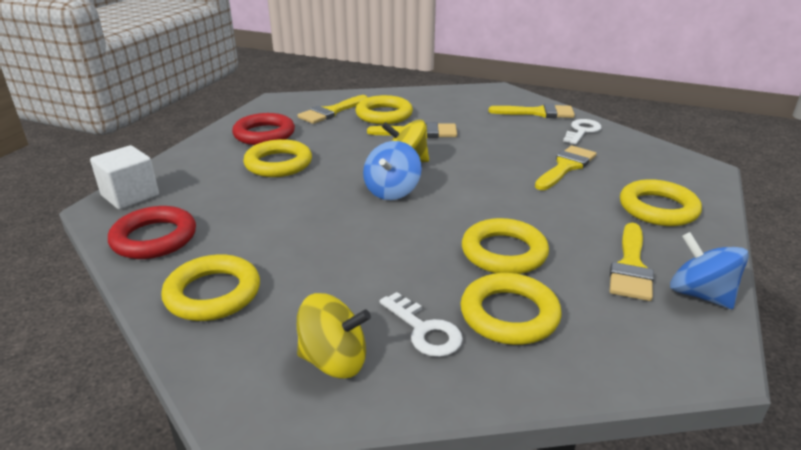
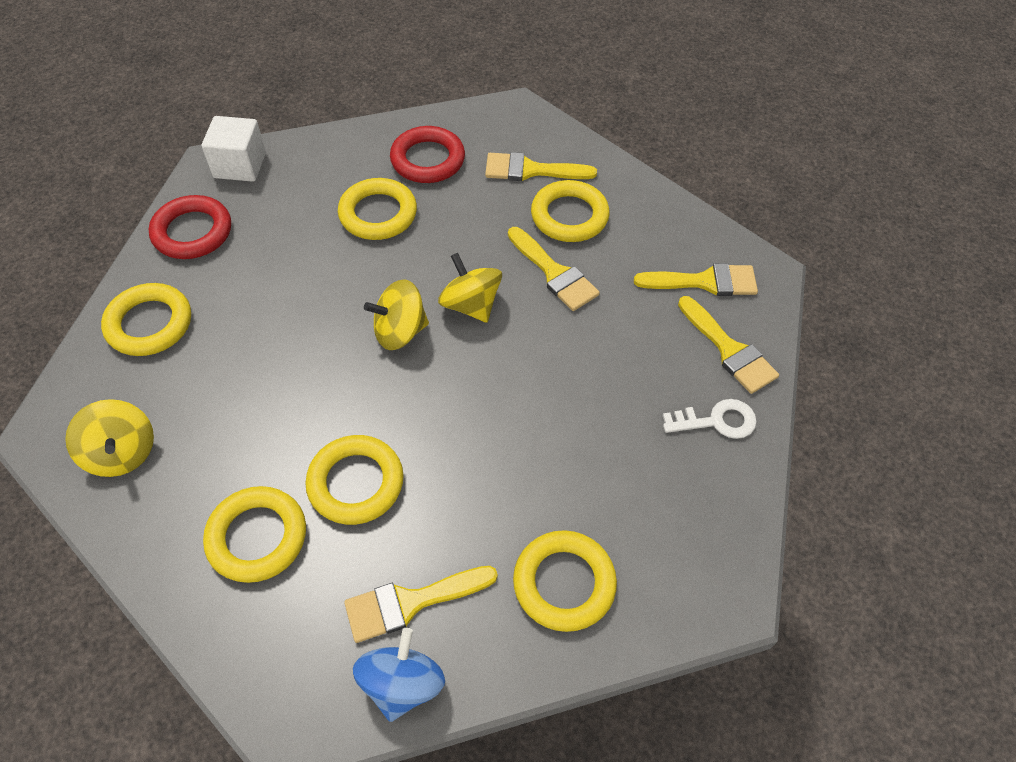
camera: 50 degrees right, 25 degrees up
blue spinning top [363,141,422,200] -> yellow spinning top [364,279,429,350]
white key [380,292,463,357] -> none
yellow brush [535,146,597,190] -> yellow brush moved to [634,263,758,296]

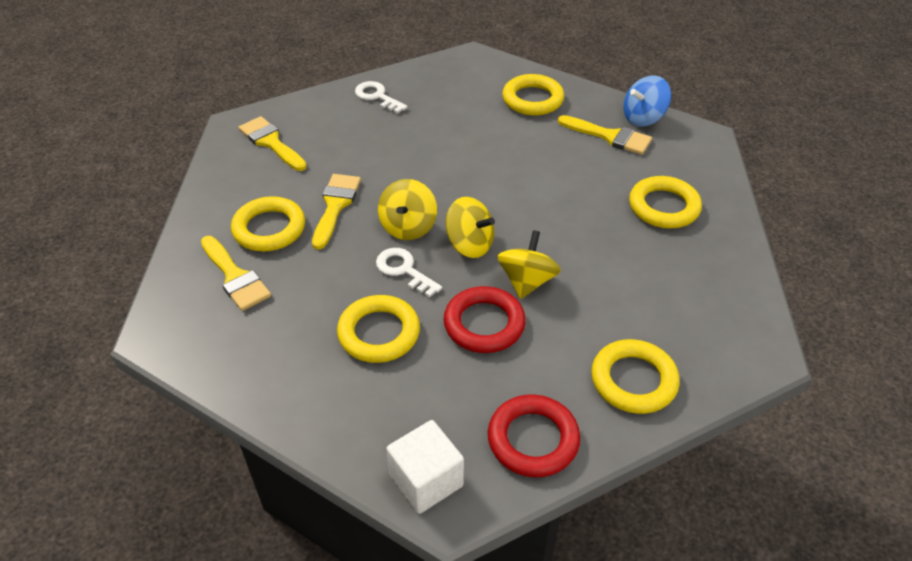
camera: 130 degrees left, 10 degrees down
yellow spinning top [65,399,154,477] -> yellow spinning top moved to [497,230,561,299]
yellow ring [305,435,404,525] -> none
red ring [390,126,465,183] -> red ring moved to [443,286,526,353]
yellow brush [678,296,779,394] -> none
none -> white key [376,248,442,298]

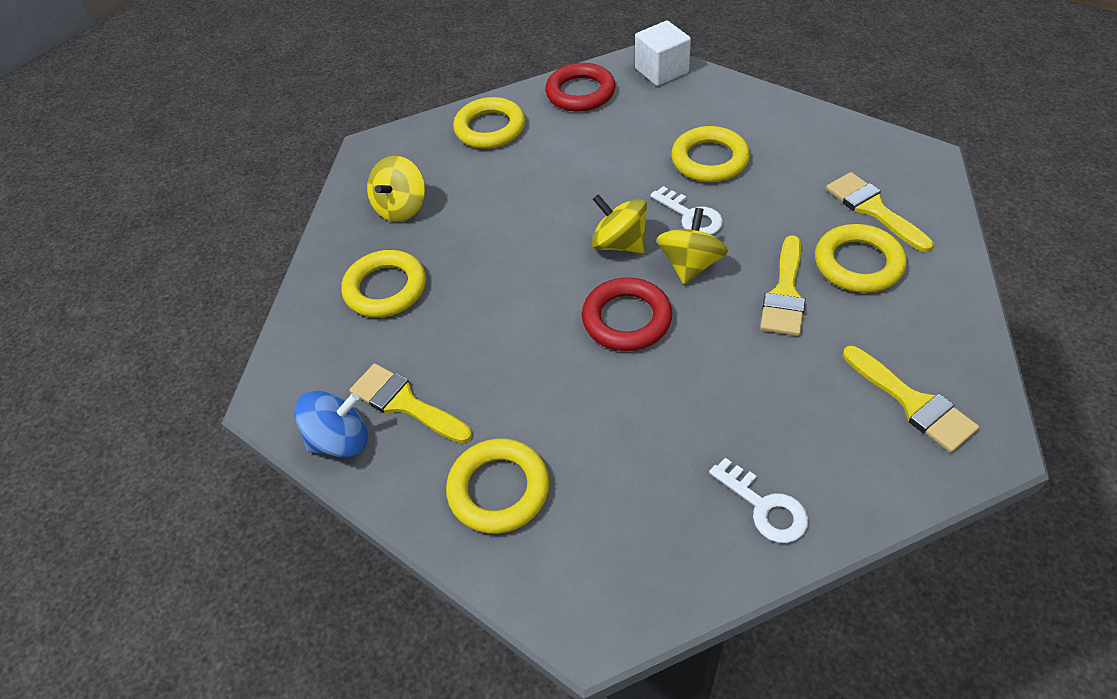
camera: 170 degrees left, 5 degrees up
red ring [443,286,526,353] -> red ring moved to [582,277,672,351]
yellow spinning top [497,230,561,299] -> yellow spinning top moved to [367,156,425,222]

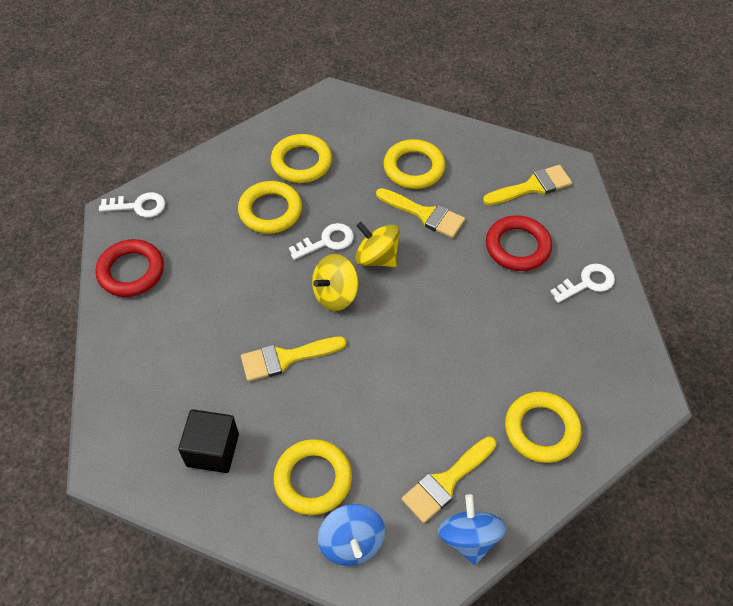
camera: 80 degrees left, 5 degrees up
yellow spinning top [367,156,425,222] -> black cube [178,409,239,473]
yellow ring [453,97,525,149] -> yellow ring moved to [271,134,332,183]
red ring [582,277,672,351] -> red ring moved to [486,215,552,271]
white cube [635,21,691,86] -> white key [99,192,166,218]
yellow brush [826,172,934,252] -> yellow brush moved to [241,336,346,382]
none -> blue spinning top [318,504,385,566]

